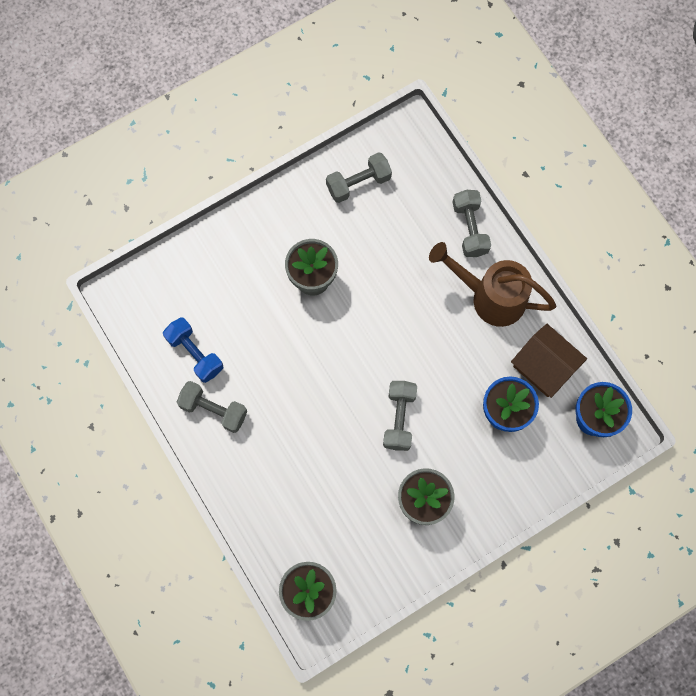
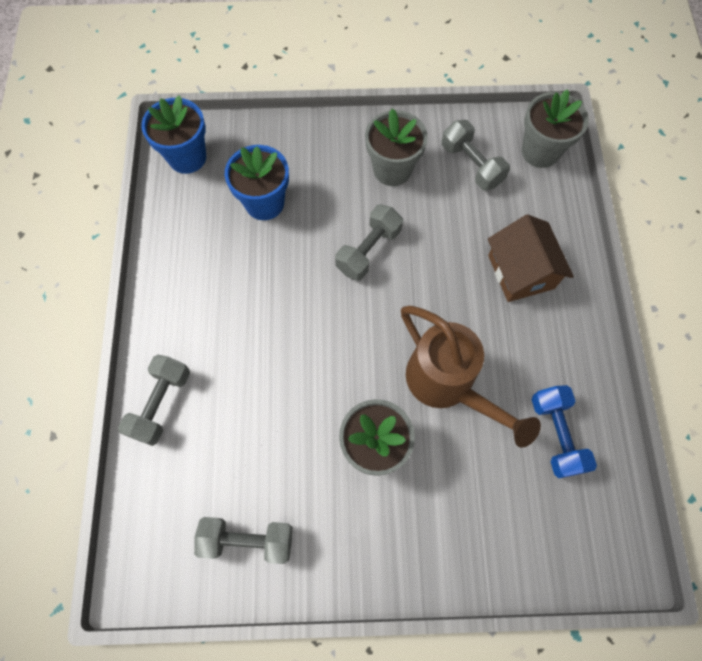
camera: 150 degrees left, 5 degrees down
grey dumbbell [176,381,247,433] -> grey dumbbell moved to [441,120,510,191]
brown watering can [429,242,556,327] -> brown watering can moved to [401,306,541,448]
brown house [511,324,587,398] -> brown house moved to [488,214,574,302]

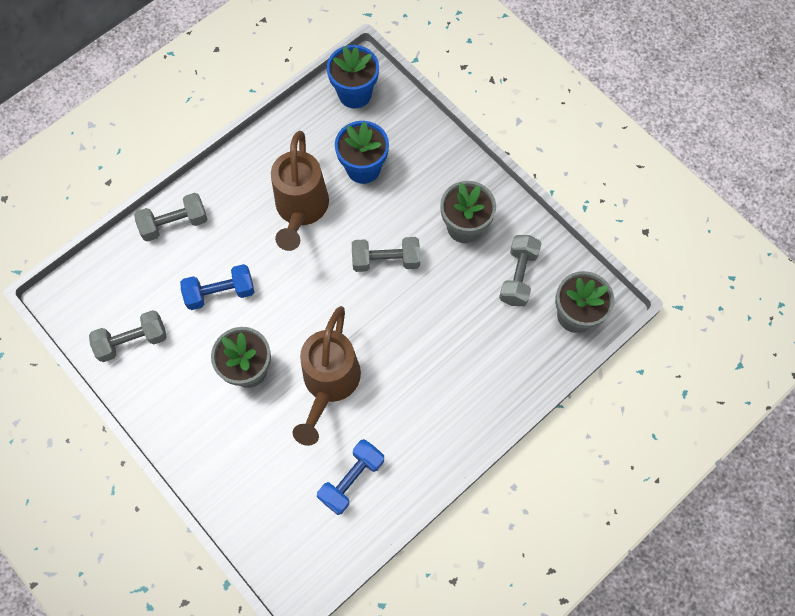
camera: 50 degrees right, 0 degrees up
grey dumbbell [194,517,292,564] -> grey dumbbell turned 75 degrees counterclockwise [89,310,167,362]
brown house [488,214,574,302] -> none
none -> blue dumbbell [180,264,254,310]
none -> brown watering can [271,131,329,251]

